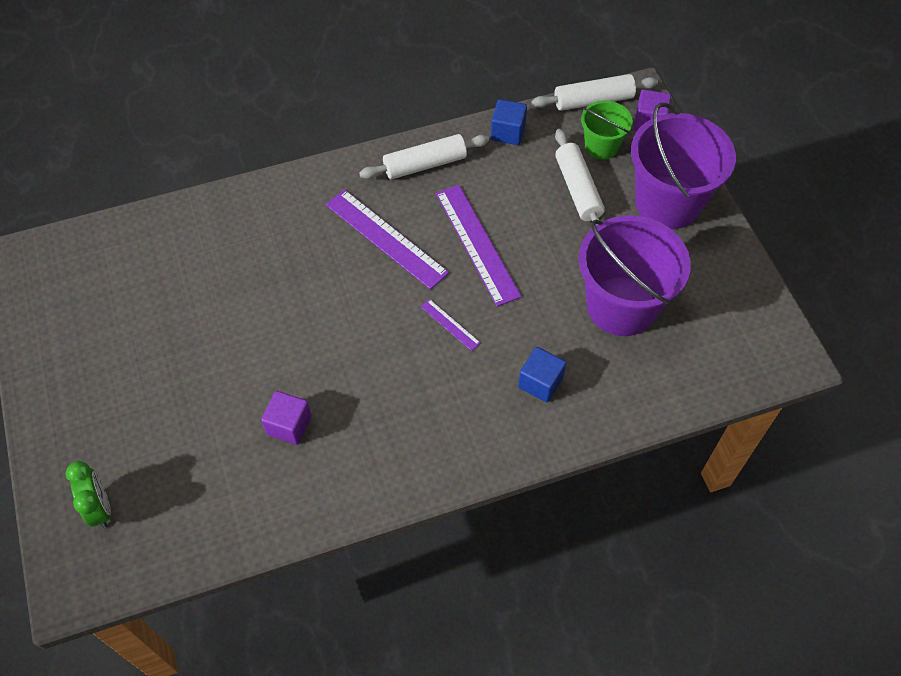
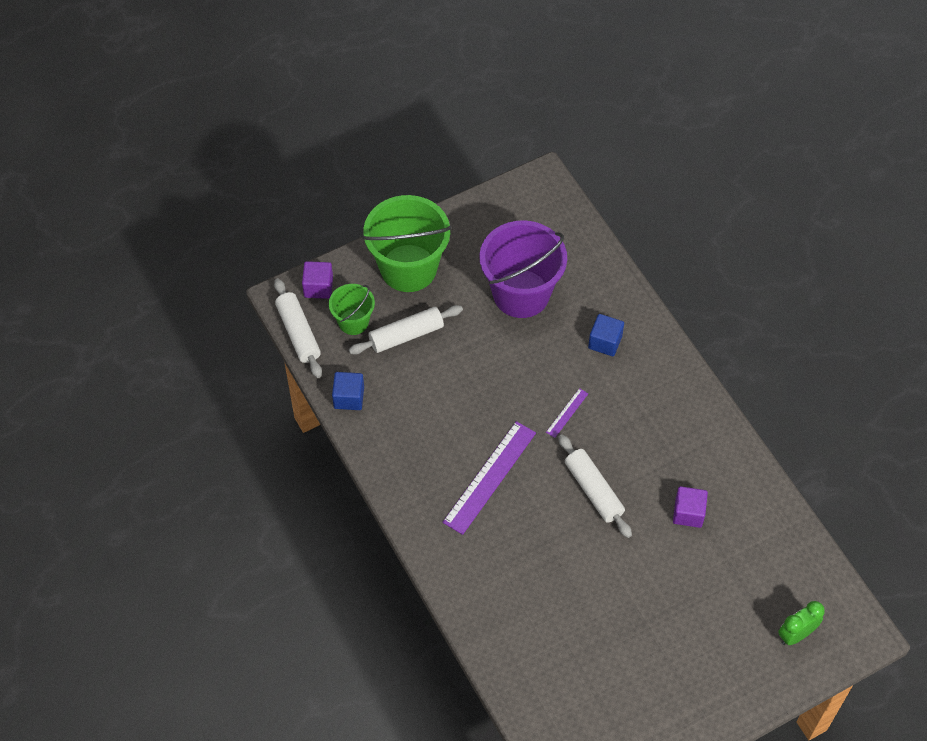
camera: 100 degrees left, 0 degrees up
white rolling pin [359,134,489,180] -> white rolling pin moved to [558,434,632,538]
purple ruler [436,185,522,307] -> none
purple bucket [631,103,736,229] -> green bucket [362,195,452,292]

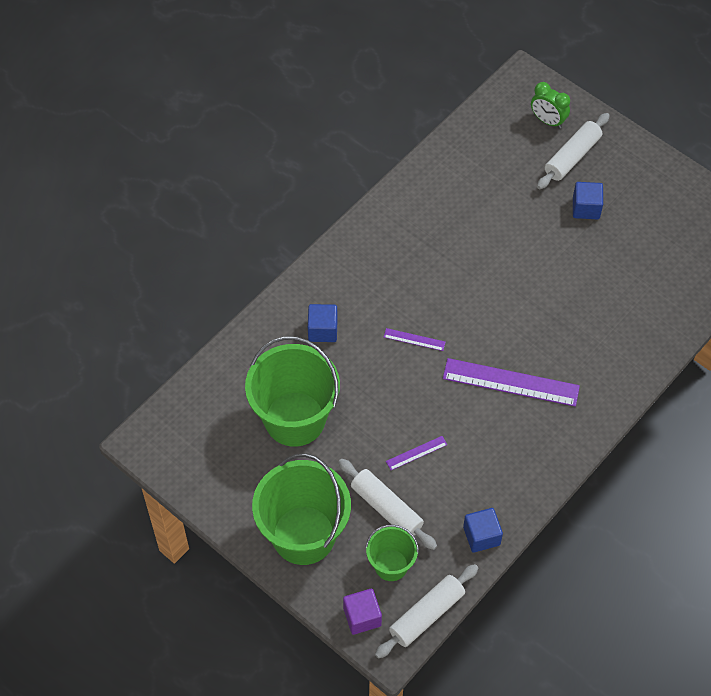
camera: 110 degrees left, 0 degrees up
purple bucket [479,220,567,318] -> green bucket [245,336,340,447]
white rolling pin [558,434,632,538] -> white rolling pin moved to [537,113,610,189]
purple cube [673,486,708,528] -> none
none -> purple ruler [386,436,448,470]
none -> blue cube [573,182,603,220]

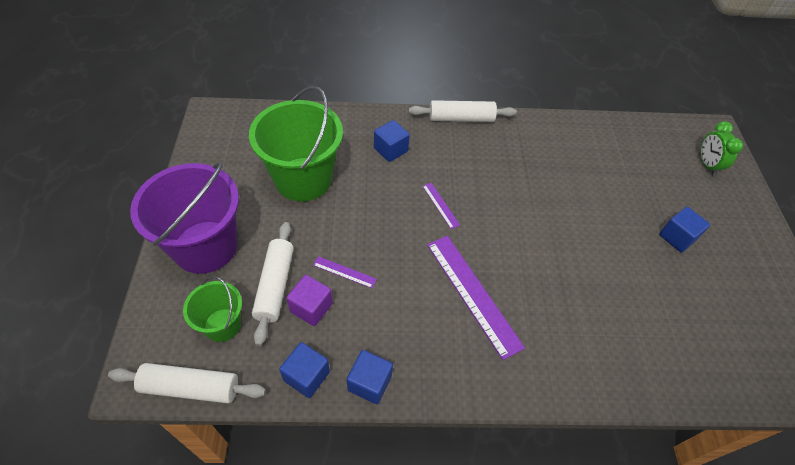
camera: 45 degrees right, 5 degrees down
green bucket [252,453,351,565] -> purple bucket [130,162,239,274]
purple cube [343,589,382,635] -> purple cube moved to [286,275,333,326]
white rolling pin [537,113,610,189] -> white rolling pin moved to [409,100,517,122]
none -> blue cube [347,350,393,404]

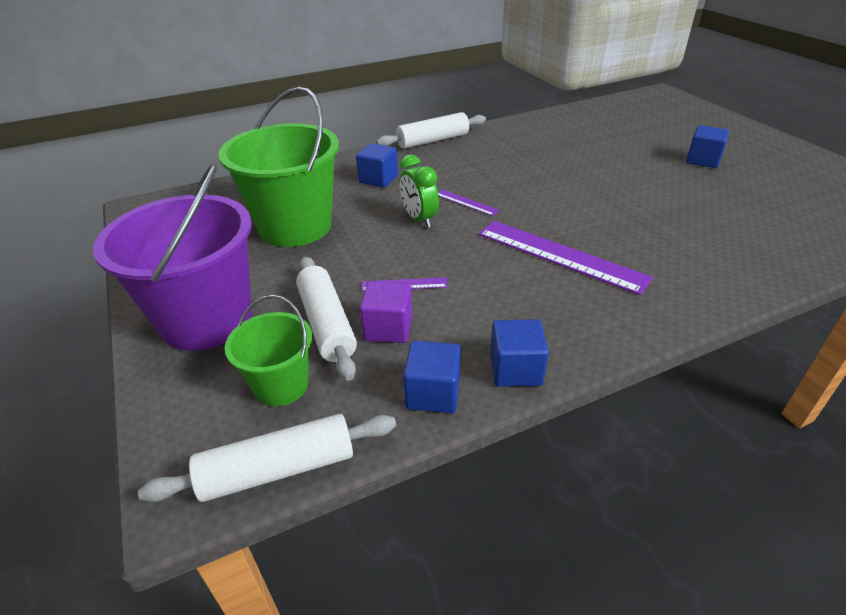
camera: 20 degrees left, 15 degrees down
green clock [700,121,743,176] -> green clock moved to [399,154,439,228]

